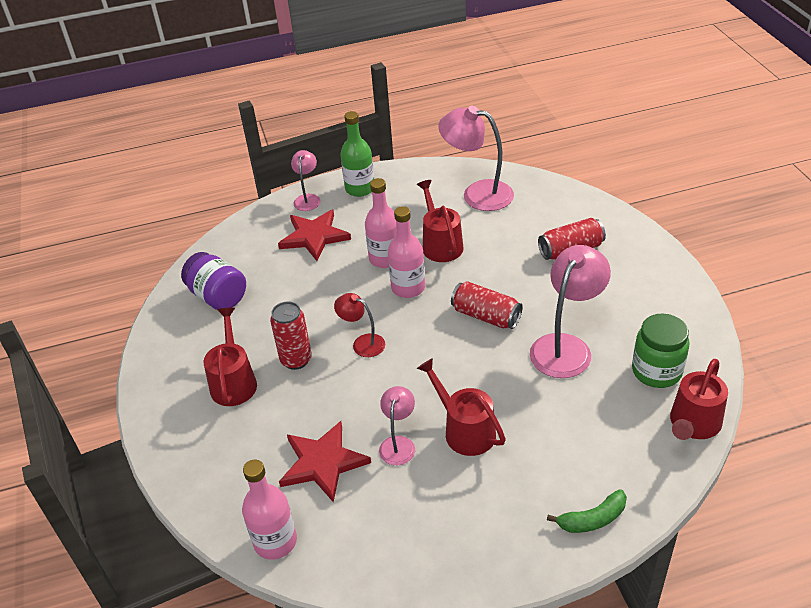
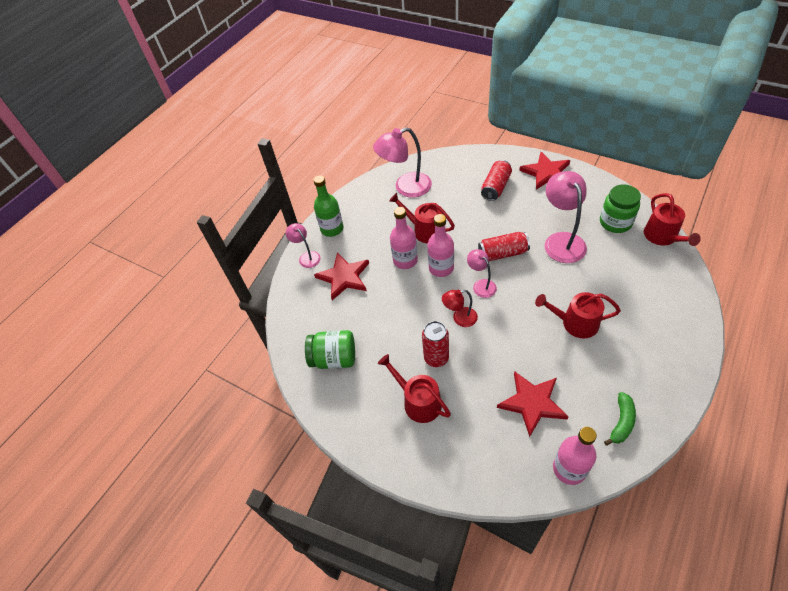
camera: 40 degrees left, 10 degrees up
purple jar [181,252,246,310] -> green jar [305,330,355,369]
pink lamp [379,386,415,465] -> pink lamp moved to [467,249,497,298]
green banana [547,489,627,533] -> green banana moved to [604,392,636,446]
none -> red star [519,152,570,190]

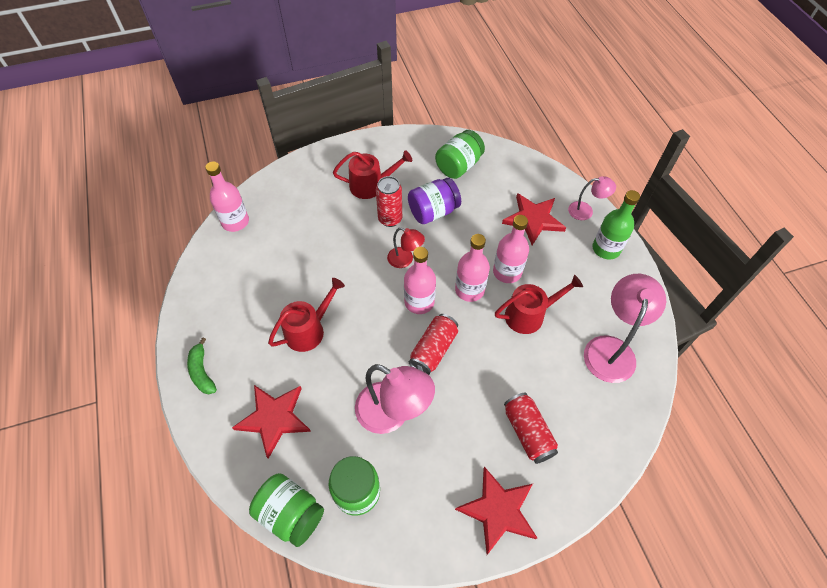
camera: 125 degrees right, 5 degrees up
red lamp [442,290,478,327] -> red lamp turned 90 degrees clockwise [387,227,425,268]
pink lamp [467,249,497,298] -> pink bottle [404,247,436,314]
red star [497,371,569,437] -> red star moved to [232,385,311,459]
green banana [604,392,636,446] -> green banana moved to [187,337,217,394]
red watering can [644,193,701,246] -> green jar [249,473,324,547]
none -> purple jar [408,178,461,224]

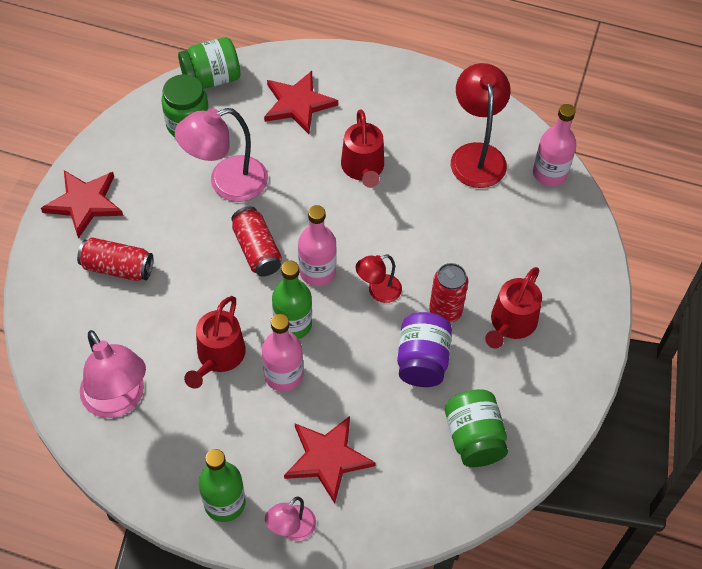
camera: 125 degrees right, 0 degrees up
green banana [187,337,217,394] -> none
pink bottle [455,234,490,302] -> green bottle [272,260,312,339]
none -> red lamp [451,63,511,188]

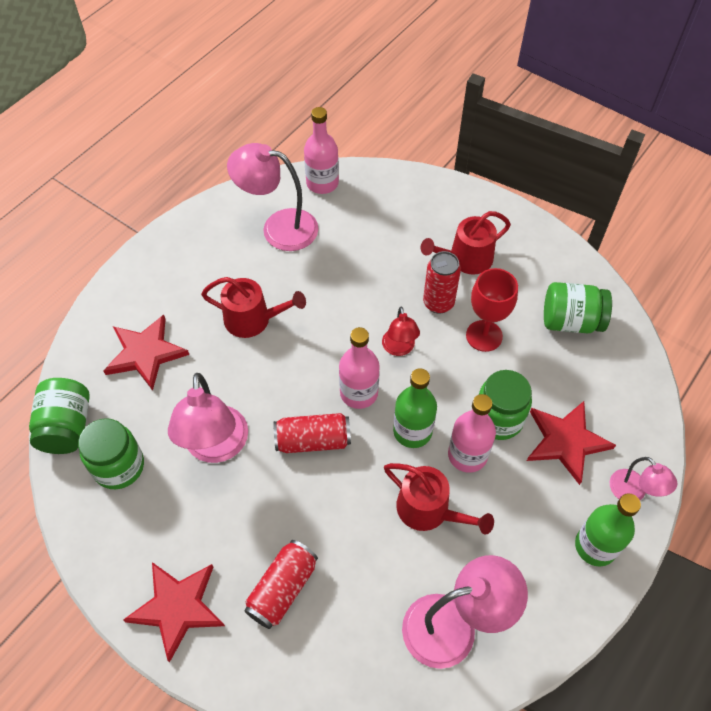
camera: 70 degrees left, 0 degrees up
purple jar [397,312,452,387] -> red goblet [466,268,518,352]
red lamp [451,63,511,188] -> pink lamp [227,143,318,251]
red watering can [485,267,542,349] -> red watering can turned 105 degrees clockwise [421,211,511,275]
none -> green jar [479,370,532,440]

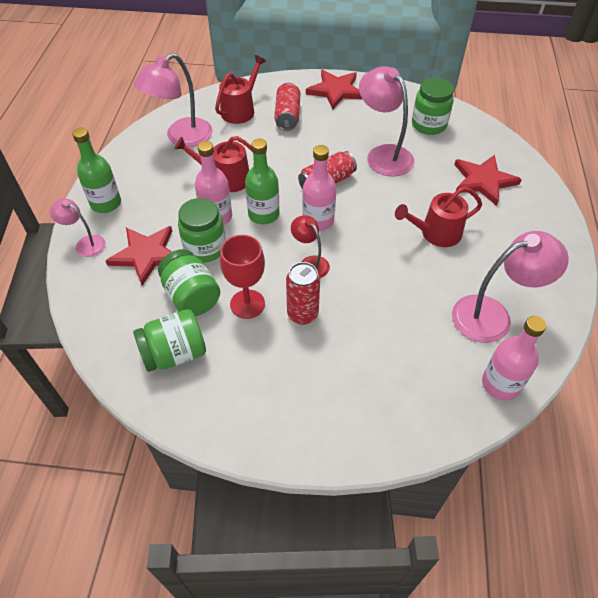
camera: 150 degrees right, 5 degrees down
green jar [29,378,90,454] -> green jar moved to [158,249,220,316]
red watering can [421,211,511,275] -> red watering can moved to [215,55,266,124]

